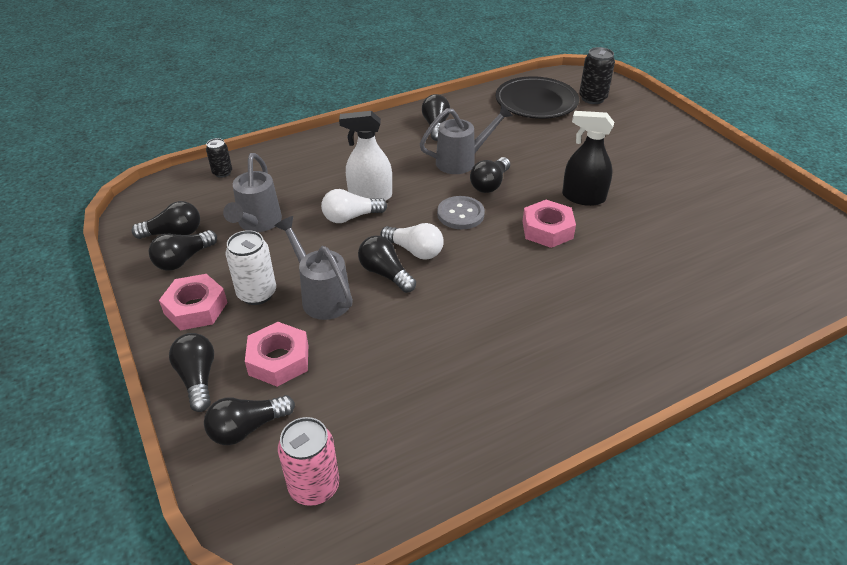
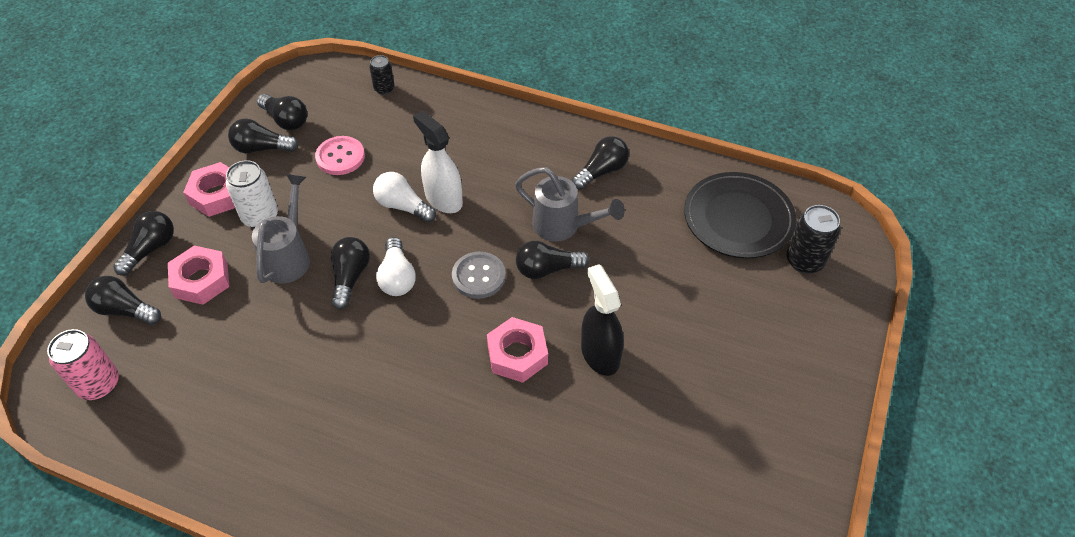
camera: 50 degrees right, 10 degrees up
grey watering can [223,153,282,232] -> pink button [315,136,365,175]

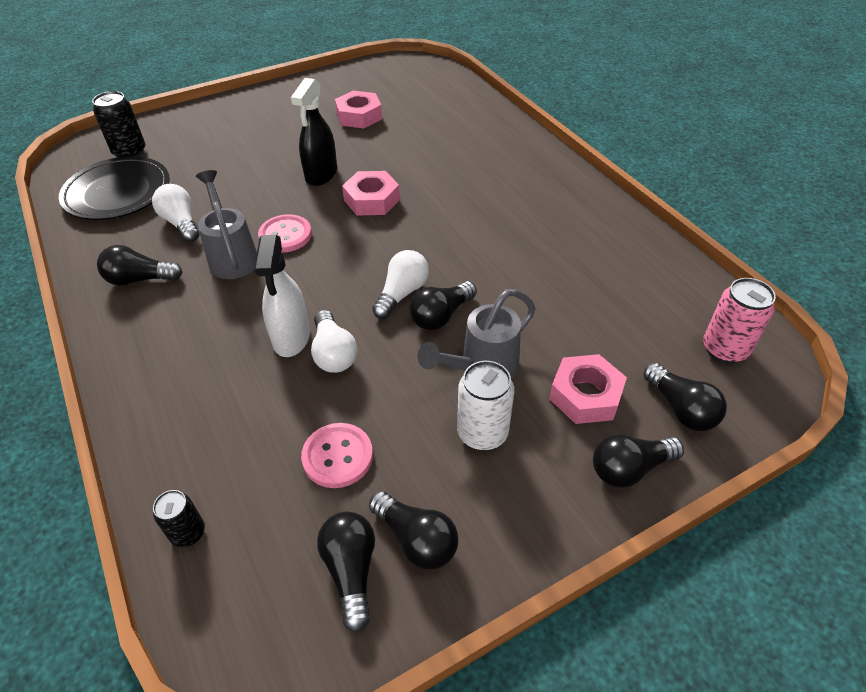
camera: 140 degrees left, 5 degrees down
pink nut [183,162,235,217] -> pink nut moved to [335,91,382,128]
grey button [452,252,506,299] -> none
black light bulb [516,241,589,279] -> pink button [258,214,312,253]
none -> white light bulb [152,184,199,242]

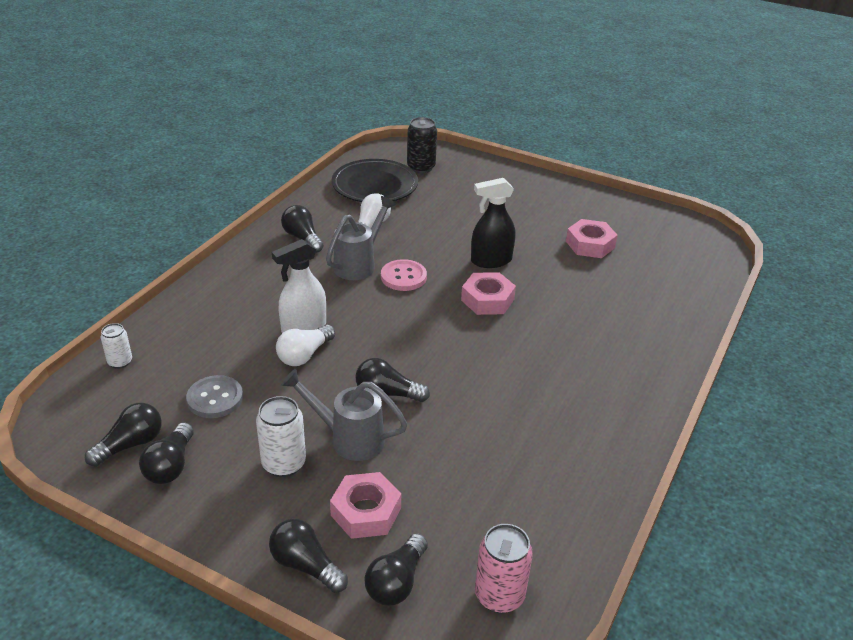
camera: 55 degrees right, 10 degrees down
black can [153,490,205,547] -> white can [101,323,132,369]
pink button [301,423,373,488] -> grey button [186,375,243,418]
white light bulb [372,250,429,319] -> none

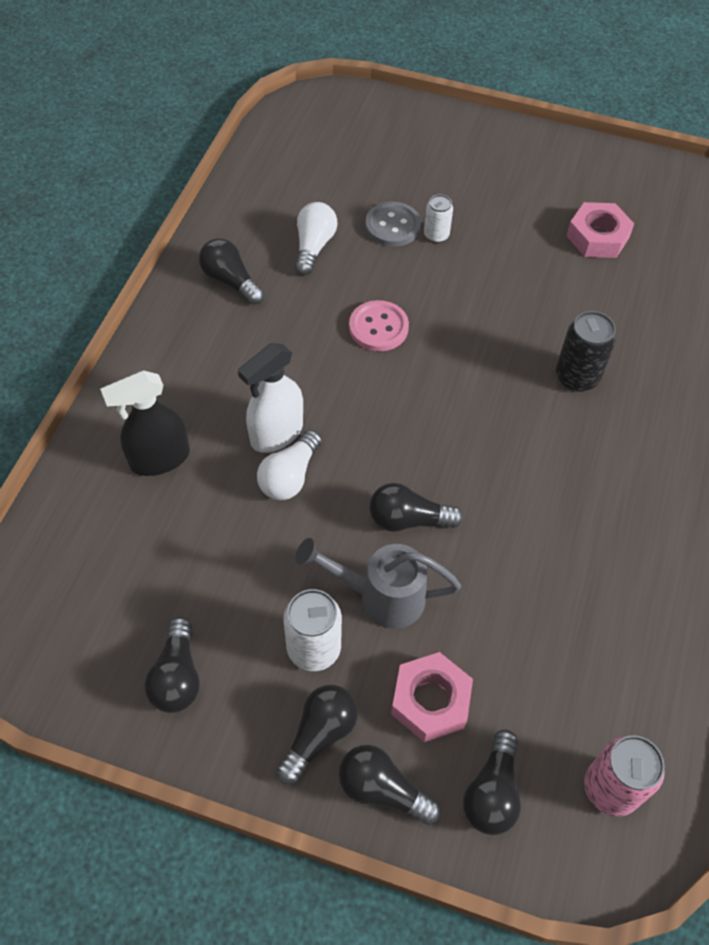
camera: 10 degrees left, 20 degrees up
black light bulb [85,403,162,467] -> black light bulb moved to [276,685,358,784]
white can [101,323,132,369] -> white can moved to [424,194,453,243]
grey button [186,375,243,418] -> grey button moved to [365,202,421,247]
grey watering can [326,196,396,280] -> none
black plate [332,159,418,202] -> none
black can [407,117,437,173] -> black can moved to [556,311,616,392]
pink nut [461,272,516,315] -> none
black spray bottle [471,178,516,268] -> black spray bottle moved to [100,371,190,476]

